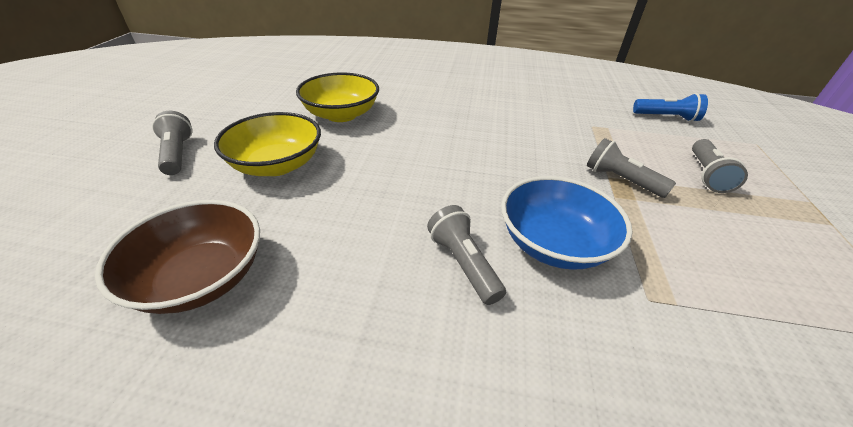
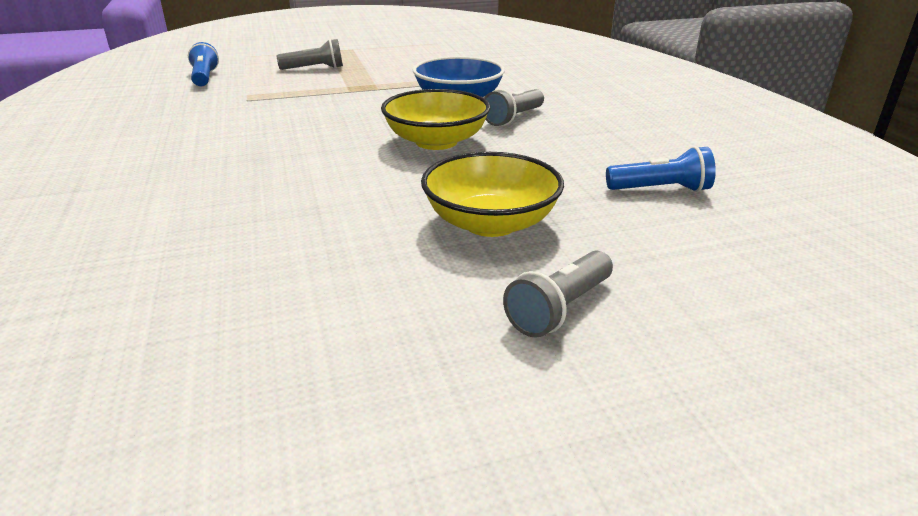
camera: 115 degrees left, 10 degrees down
brown bowl [95,200,260,314] -> blue flashlight [606,146,716,192]
yellow bowl [296,72,379,122] -> yellow bowl moved to [381,89,490,150]
grey flashlight [587,138,676,198] -> none

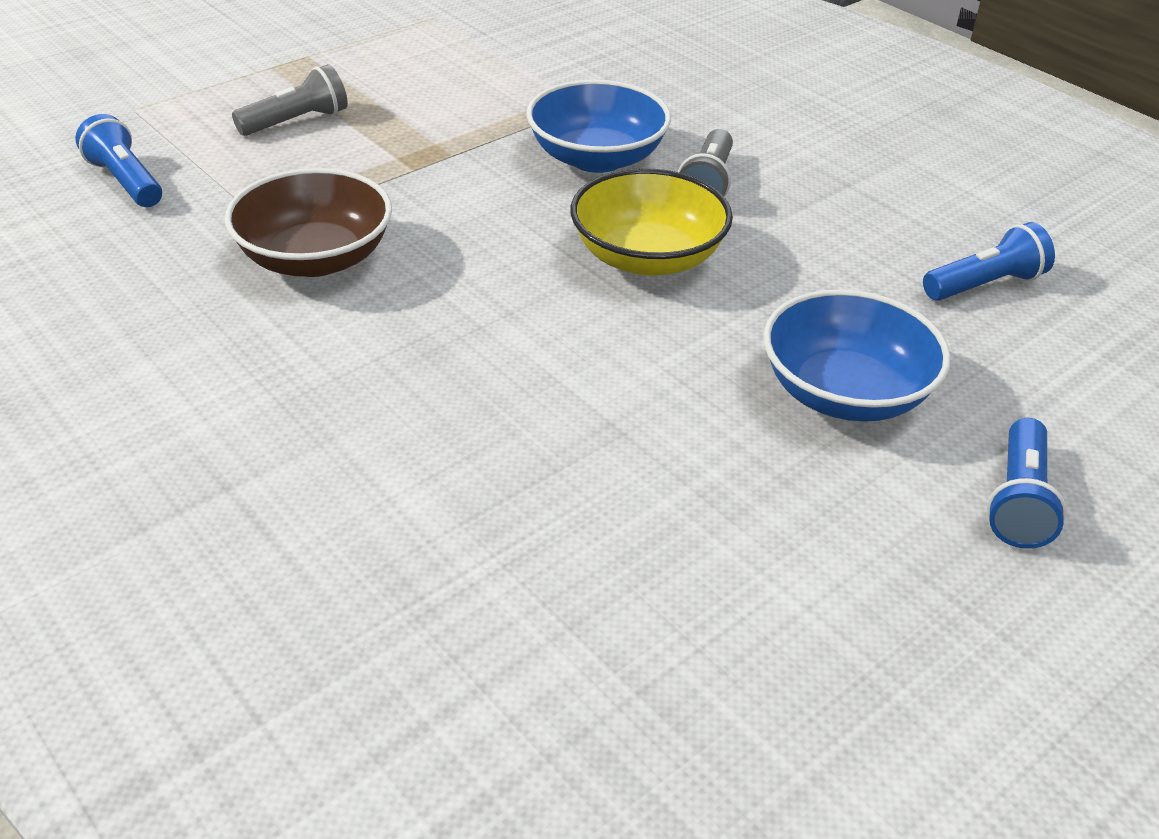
camera: 25 degrees left, 10 degrees up
yellow bowl [421,152,564,237] -> blue bowl [763,289,951,422]
grey flashlight [503,251,613,338] -> blue flashlight [987,418,1067,549]
none -> brown bowl [225,168,392,277]

